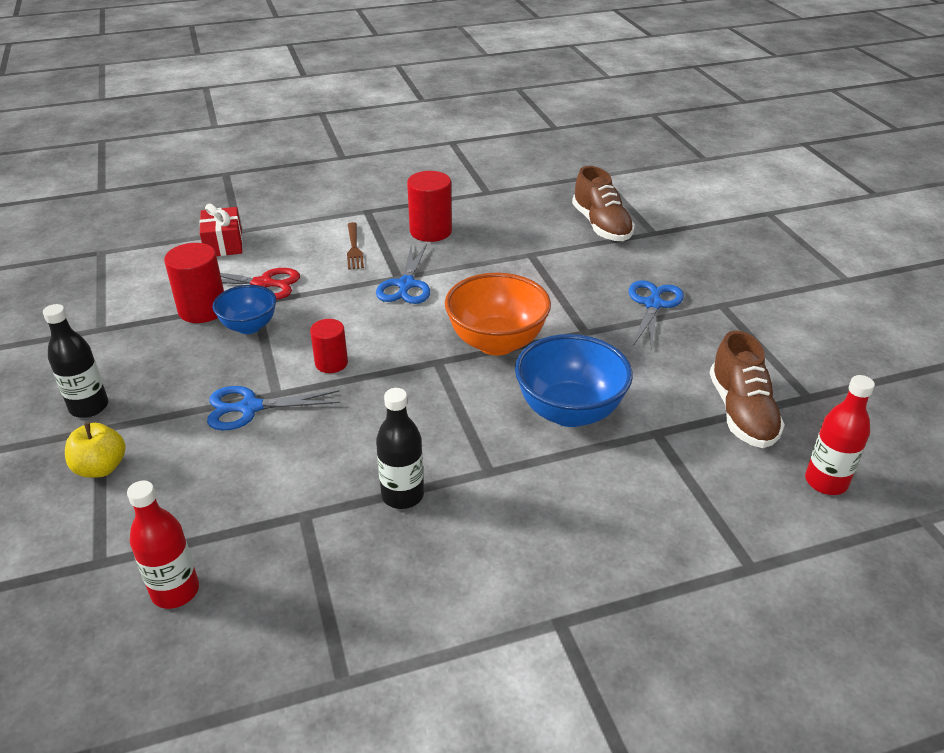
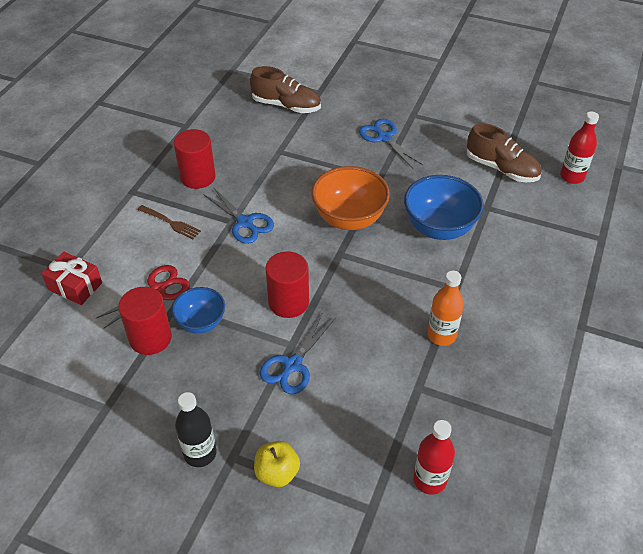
camera: 50 degrees left, 10 degrees up
red cylinder [310,319,348,373] -> red cylinder [266,251,309,318], size x1.58
black bottle [376,388,424,509] -> orange bottle [427,270,464,346]

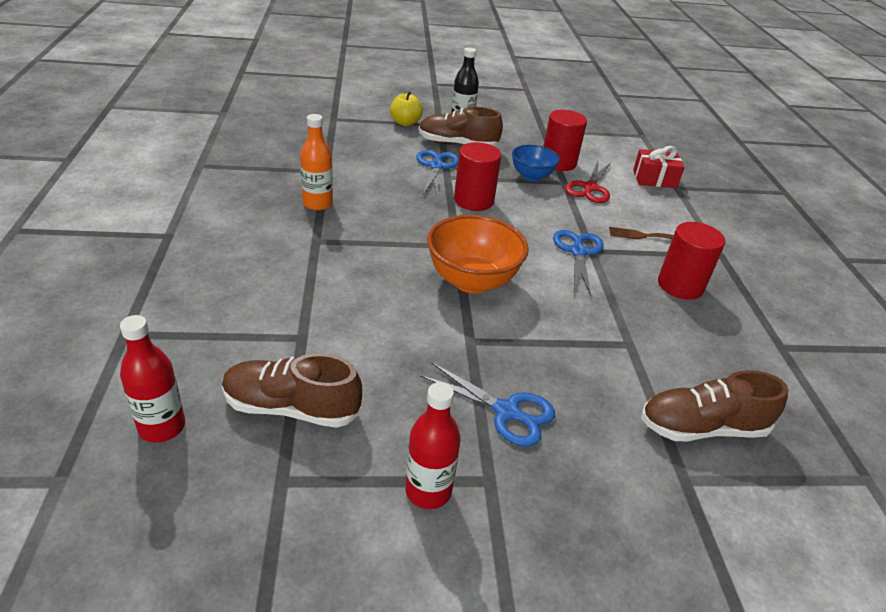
camera: 150 degrees right, 10 degrees down
blue scissors [203,187,274,244] -> blue scissors turned 75 degrees clockwise [553,230,604,296]
blue bowl [404,175,484,240] -> none
red bottle [413,420,455,495] -> red bottle moved to [405,382,461,509]
none -> brown shoe [419,107,503,146]

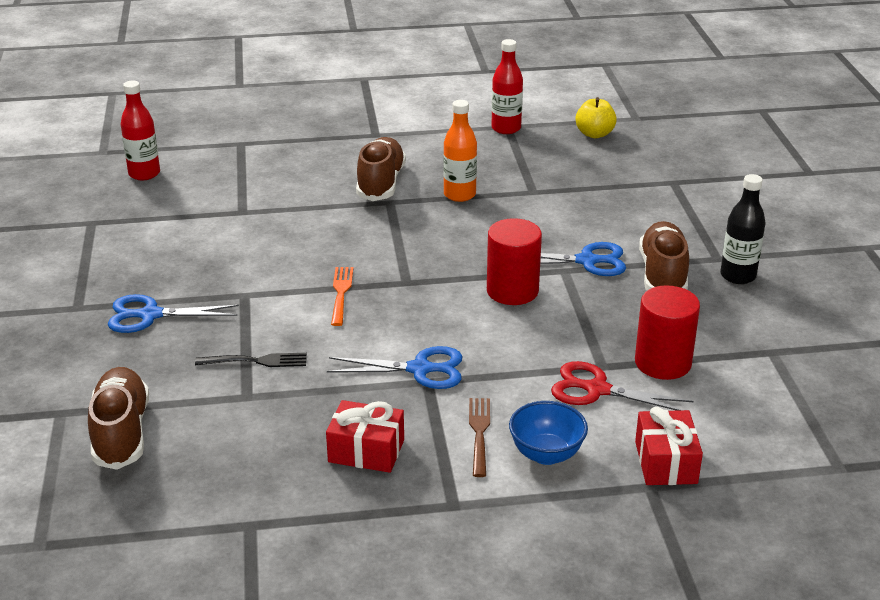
camera: 90 degrees right, 5 degrees down
brown shoe [222,353,362,428] -> brown shoe moved to [356,137,406,201]
yellow apple [390,91,423,126] -> yellow apple moved to [575,97,617,138]
red bottle [405,382,461,509] -> red bottle moved to [491,39,523,134]
blue scissors [420,362,555,447] -> blue scissors turned 60 degrees clockwise [108,294,239,333]
orange bowl [427,214,529,294] -> orange fork [331,267,353,326]
blue bowl [512,145,560,181] -> blue bowl moved to [509,401,588,465]
red cylinder [658,222,725,300] -> red gift [326,400,404,473]
none -> black fork [195,353,307,367]

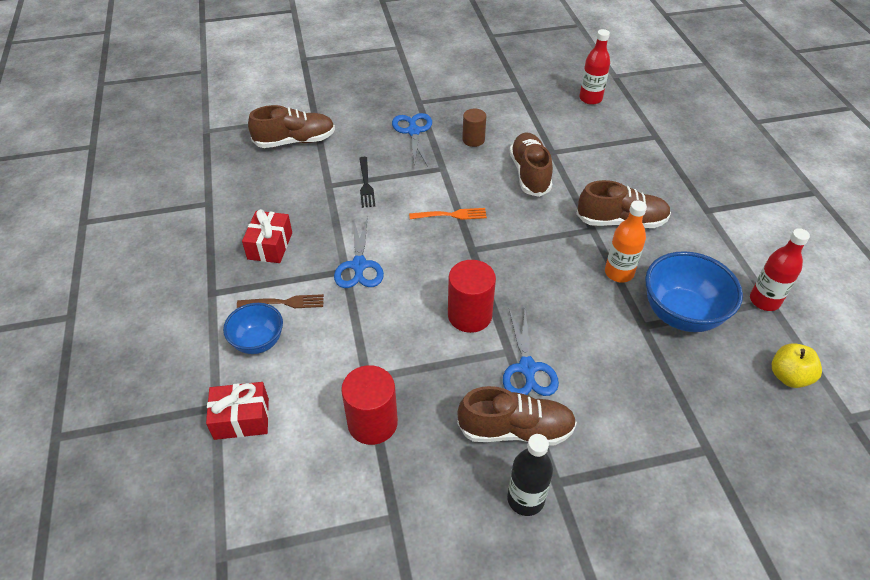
camera: 85 degrees right, 15 degrees up
red scissors [551,361,694,411] -> none
none -> brown cylinder [462,109,486,147]
none -> brown shoe [510,133,553,197]
none -> blue bowl [645,251,743,332]

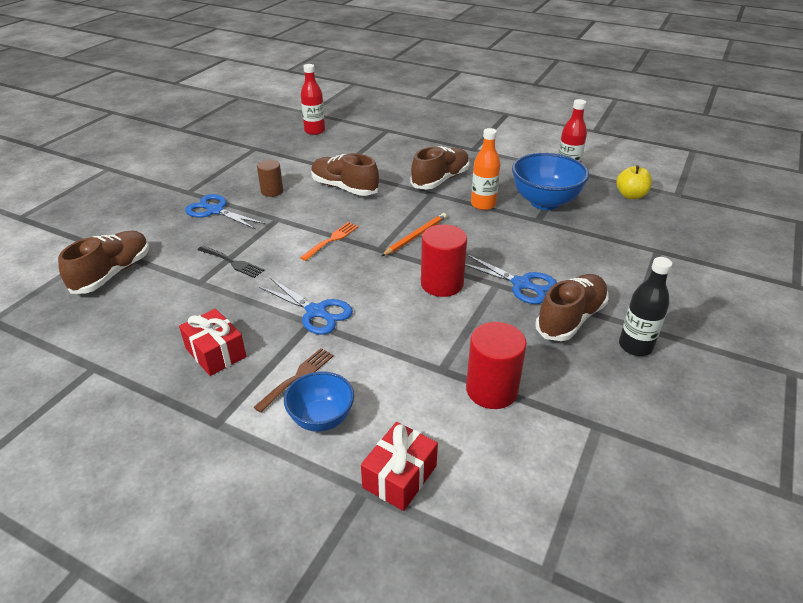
camera: 50 degrees left, 10 degrees down
none -> orange pencil [382,213,447,256]

